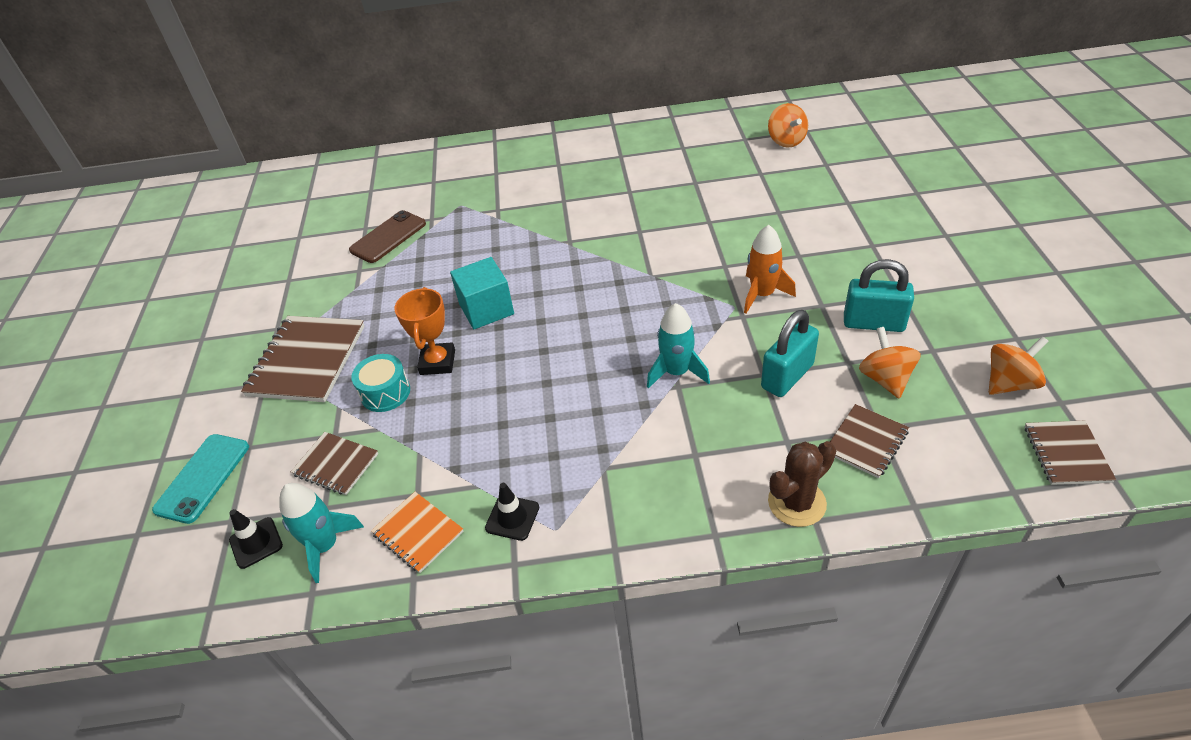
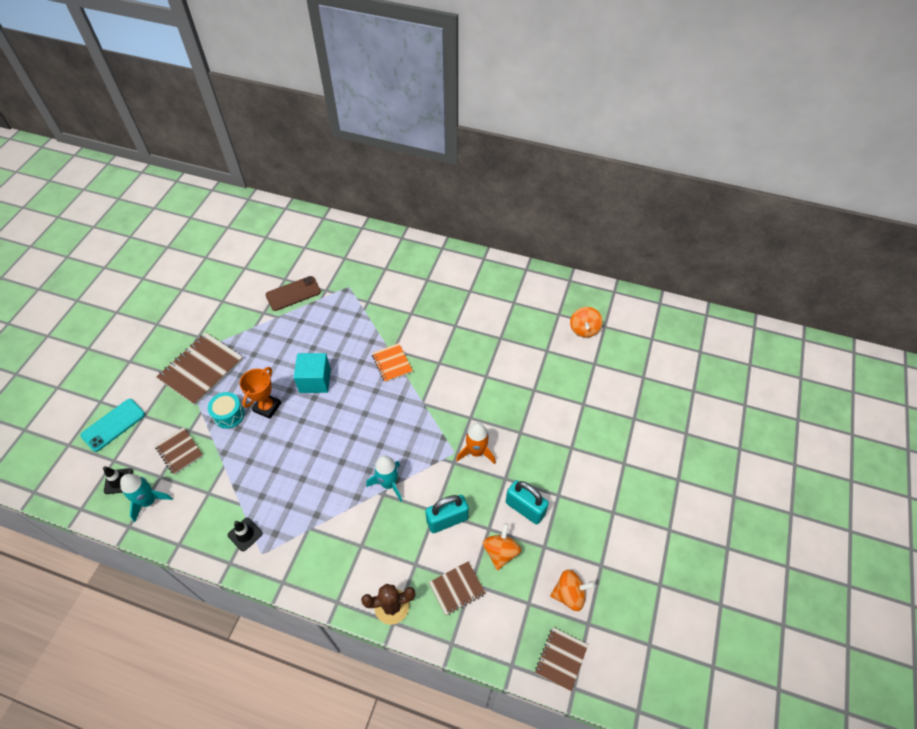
camera: 20 degrees right, 10 degrees up
orange notebook [371,492,463,573] -> orange notebook moved to [372,343,413,382]

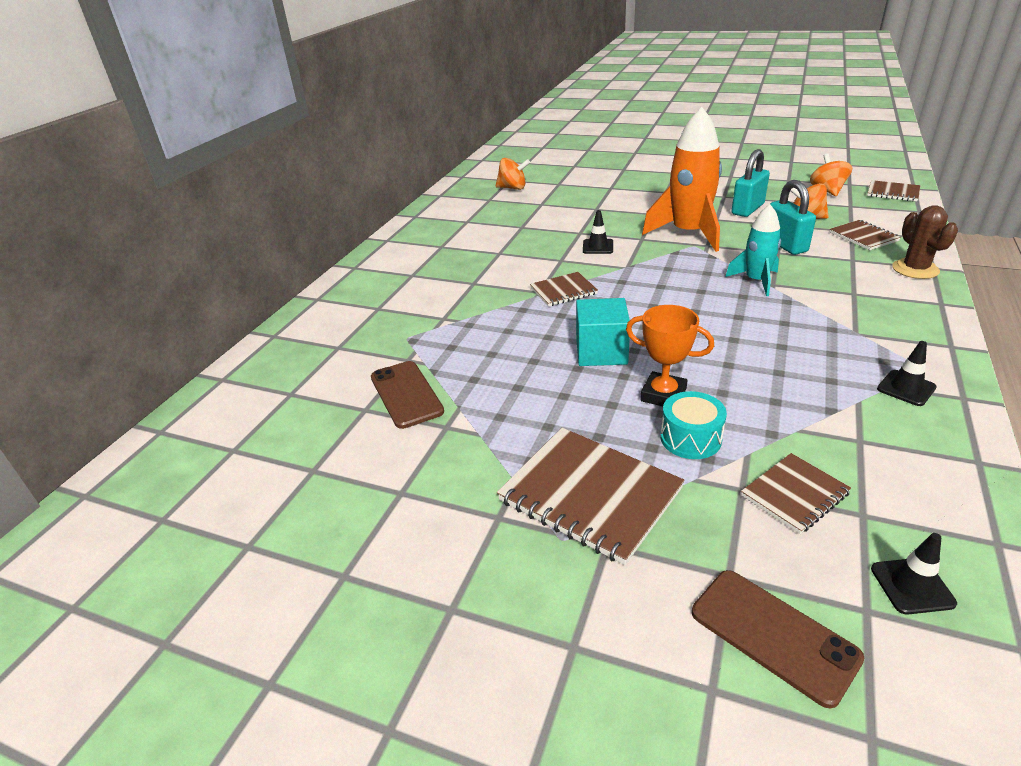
camera: 85 degrees left, 20 degrees down
turquoise phone [81,399,145,452] -> brown phone [692,570,864,709]
turquoise rocket [120,474,173,522] -> none
orange notebook [372,343,413,382] -> brown notebook [530,272,598,307]
orange rocket [456,423,496,464] -> orange rocket [642,107,722,252], size x1.73
none -> black traffic cone [583,210,613,254]

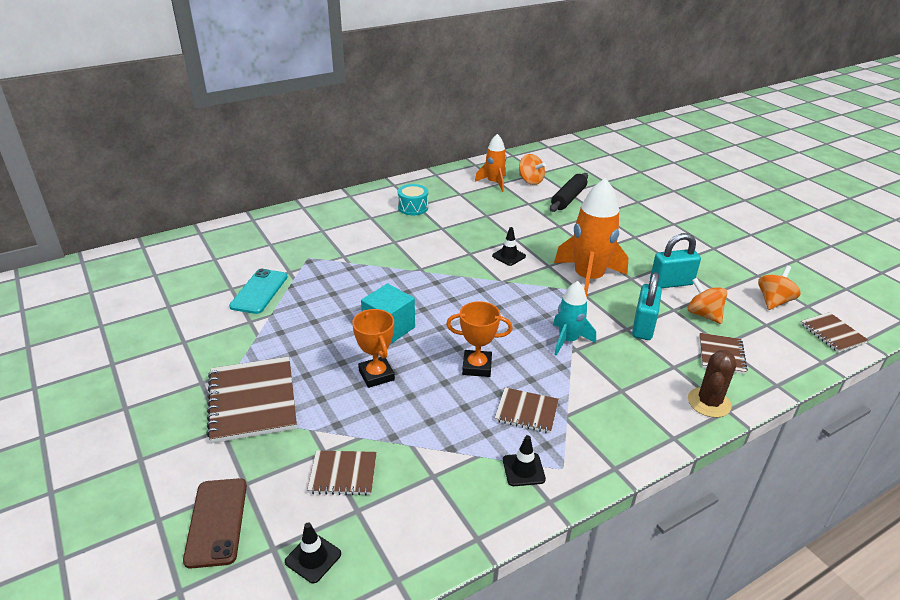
camera: 35 degrees right, 0 degrees up
brown phone [371,361,444,429] -> turquoise phone [229,269,288,314]
brown notebook [530,272,598,307] -> brown notebook moved to [495,387,559,433]
turquoise drum [660,391,727,459] -> turquoise drum moved to [398,184,428,215]
none -> orange trophy [446,301,513,377]
none -> orange rocket [475,134,507,192]
none -> black rolling pin [550,173,588,212]

